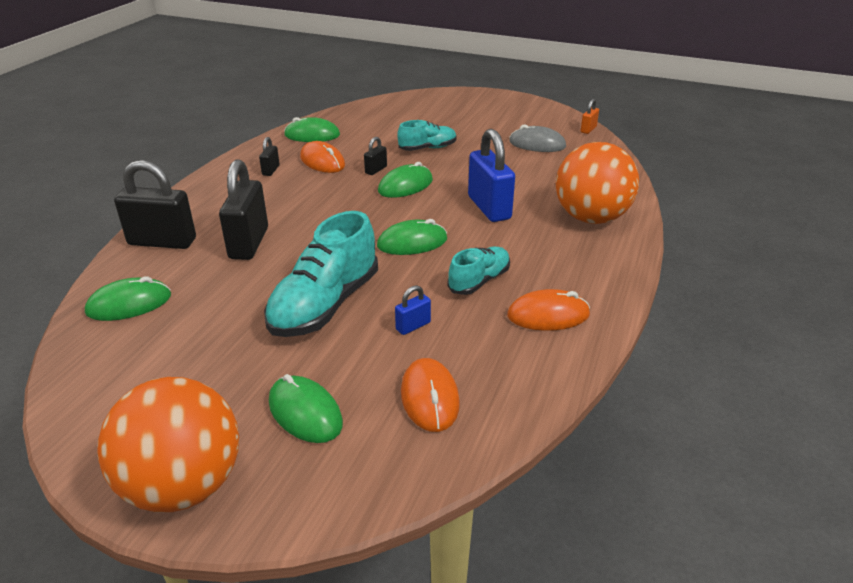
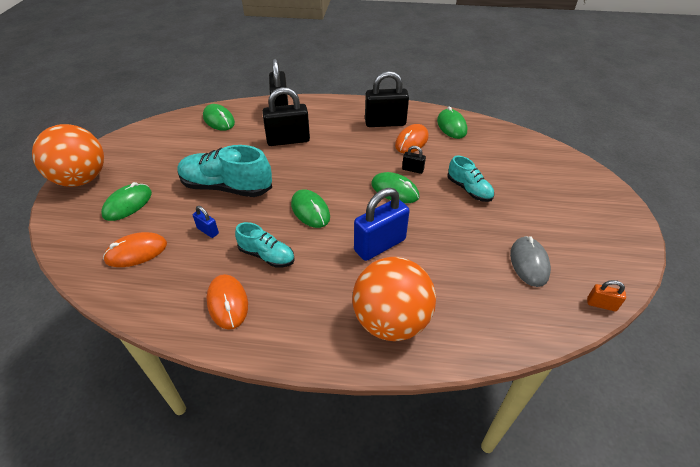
camera: 75 degrees right, 10 degrees up
black padlock [259,137,280,176] -> black padlock [365,71,409,127], size x2.14

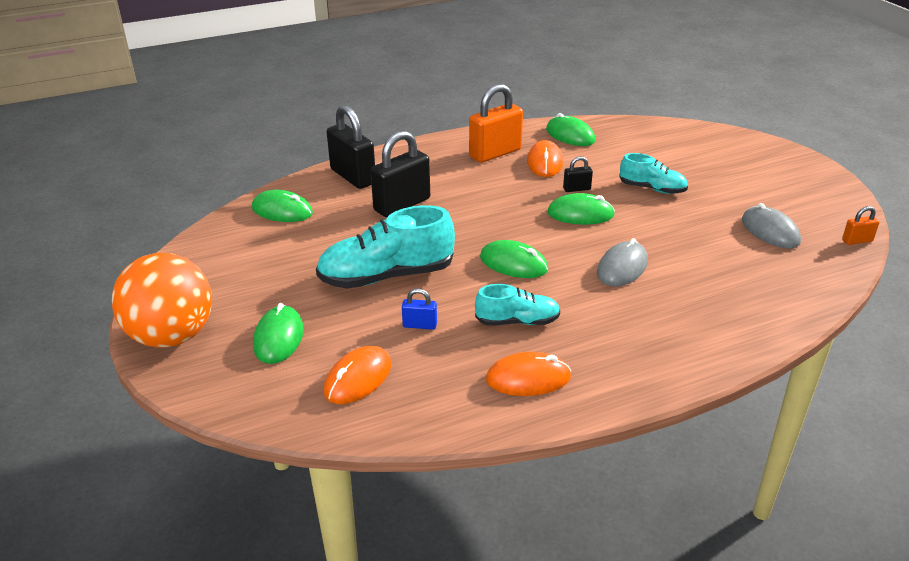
camera: 30 degrees left, 10 degrees down
orange mouse [207,274,248,330] -> orange mouse turned 45 degrees counterclockwise [486,352,571,396]
orange ball [352,257,436,341] -> none
blue padlock [354,188,410,261] -> grey mouse [597,238,648,286]
black padlock [365,71,409,127] -> orange padlock [469,84,523,163]

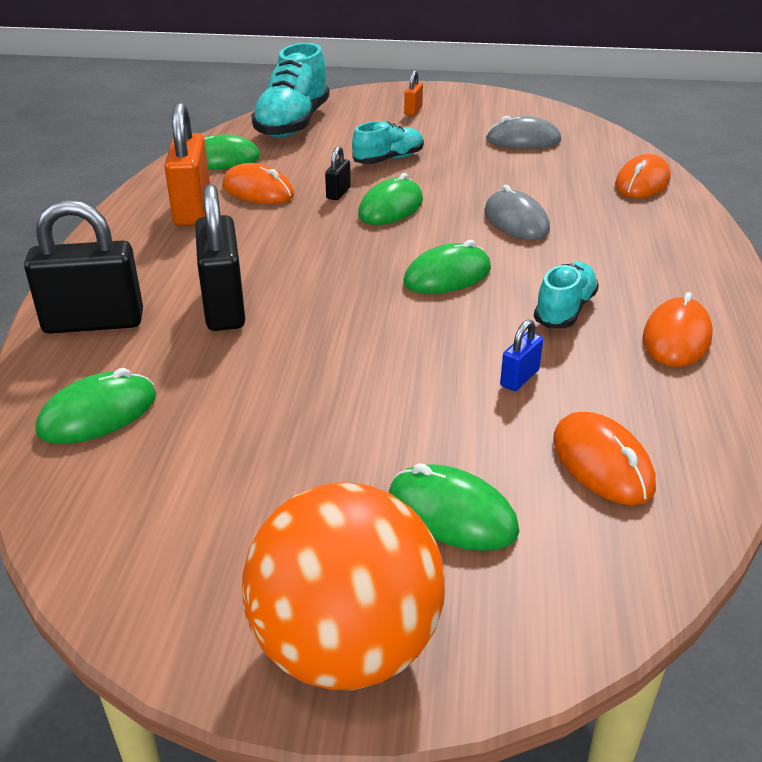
camera: 60 degrees left, 0 degrees up
turquoise shoe [316,205,455,289] -> turquoise shoe moved to [251,43,330,138]
orange padlock [842,206,879,245] -> orange padlock moved to [404,70,423,116]
none -> orange mouse [615,154,671,198]

